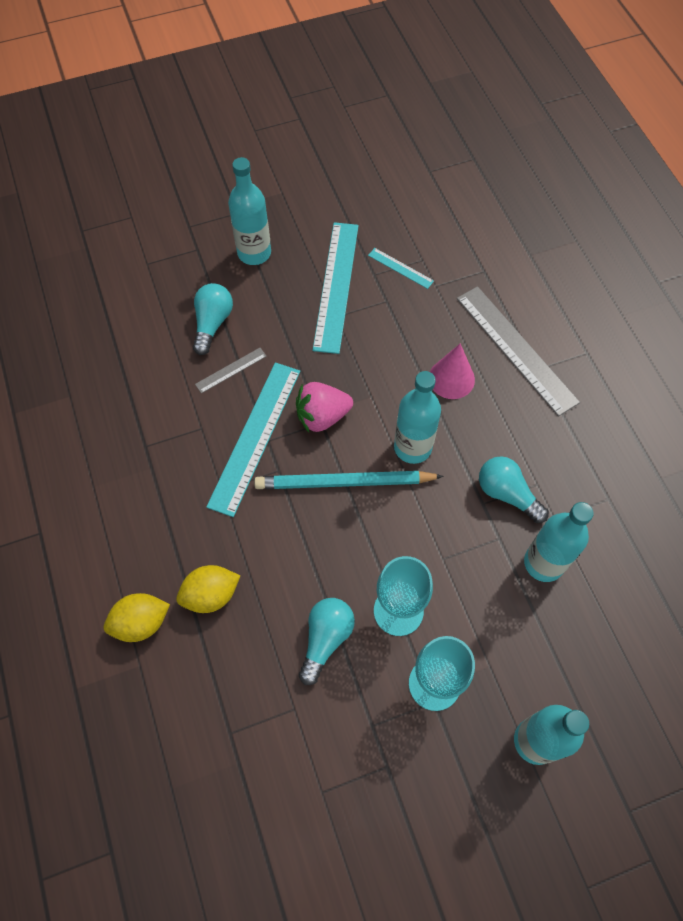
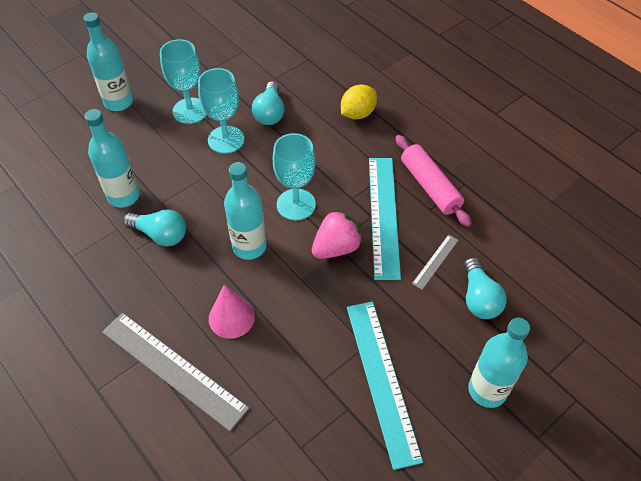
camera: 160 degrees right, 10 degrees down
yellow lemon [103,593,170,642] -> none
turquoise pencil [254,471,444,489] -> turquoise goblet [273,133,316,221]
turquoise ruler [368,248,434,289] -> none
none -> pink rolling pin [396,135,472,227]

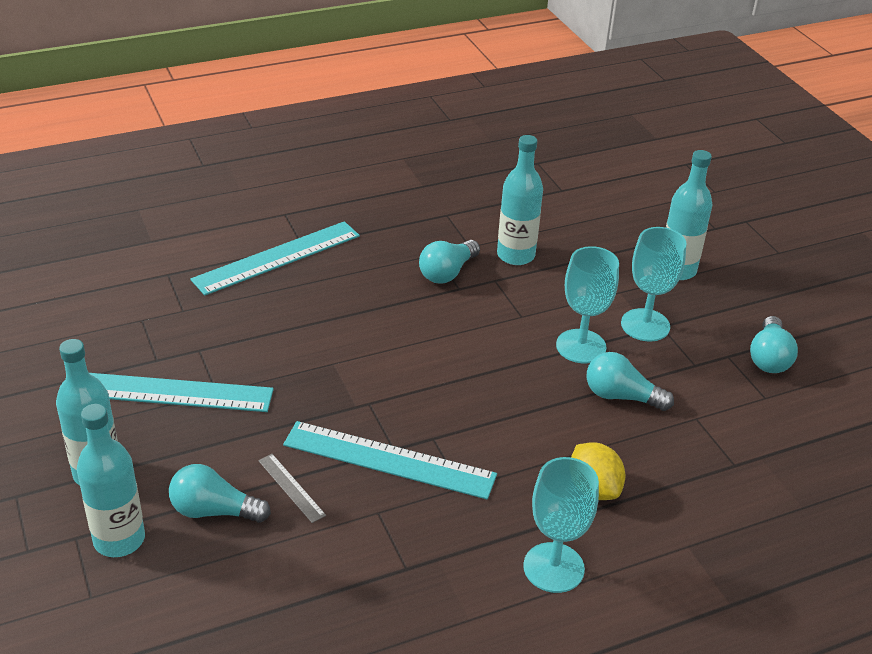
camera: 105 degrees right, 15 degrees down
grey ruler [102,313,249,431] -> turquoise ruler [190,221,360,295]
pink cone [209,285,255,339] -> none
turquoise bottle [224,162,267,260] -> turquoise bottle moved to [77,404,145,557]
turquoise goblet [273,133,316,221] -> turquoise goblet moved to [523,457,599,593]
pink strawberry [312,209,363,259] -> none
pink rolling pin [396,135,472,227] -> none
none -> turquoise light bulb [750,316,798,373]

